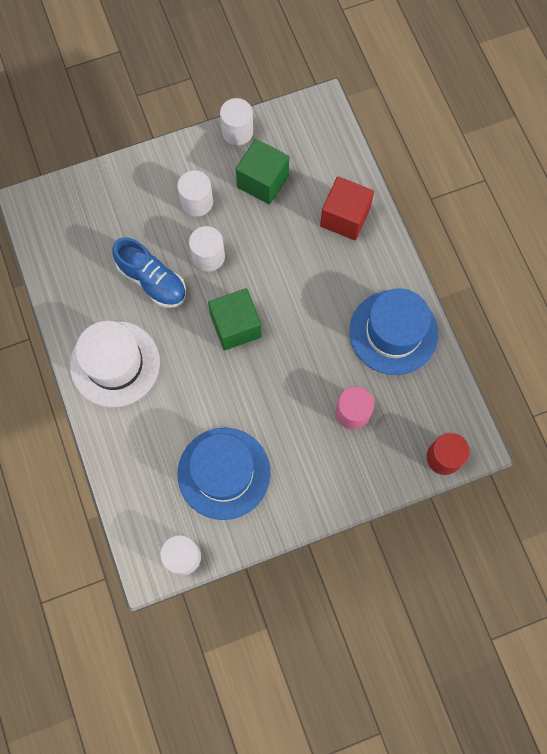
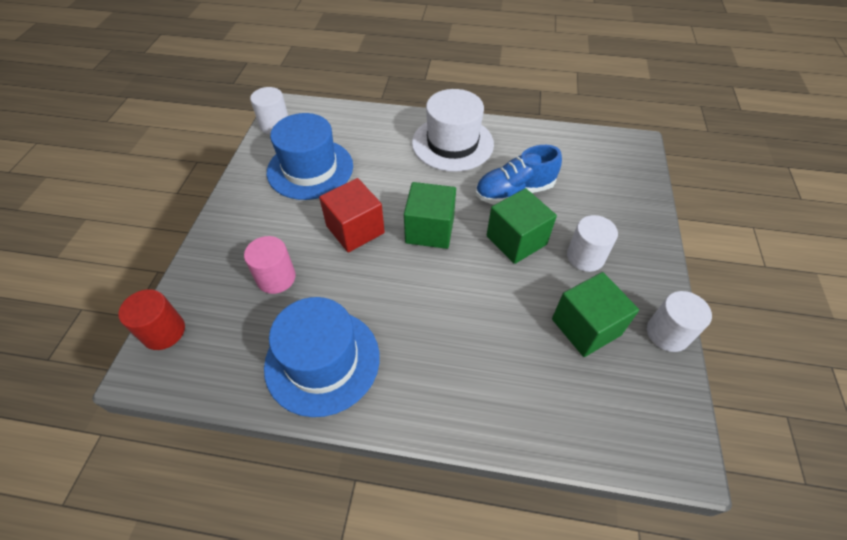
camera: 120 degrees right, 20 degrees down
white cylinder [189,226,225,272] -> green cube [487,188,557,264]
red cube [320,176,374,240] -> red cube moved to [319,178,385,252]

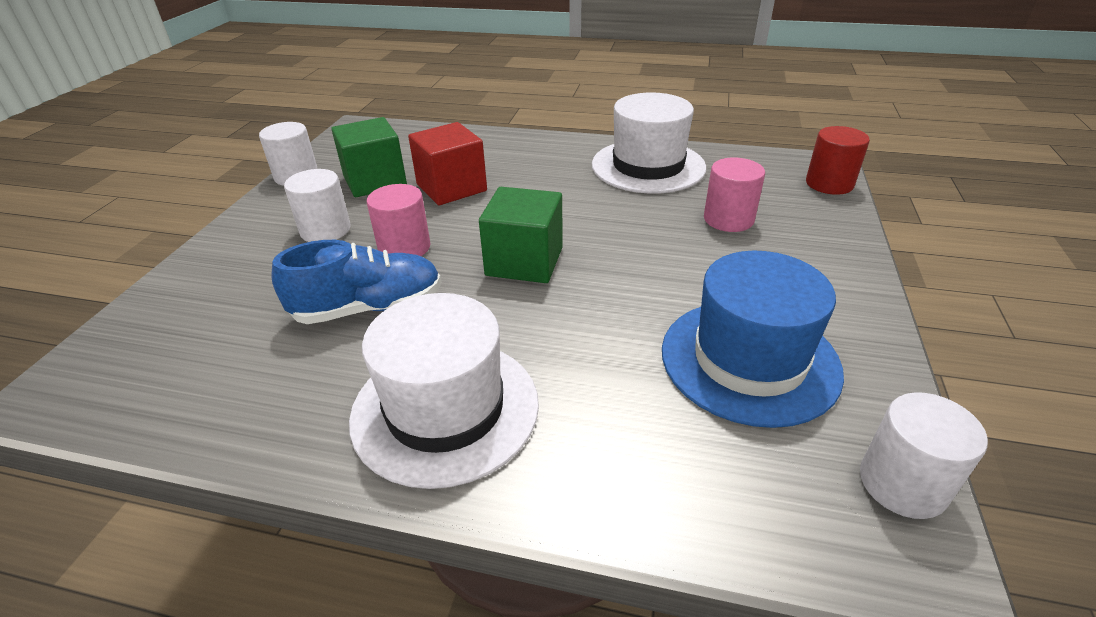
camera: 175 degrees left, 15 degrees down
blue hat [264,297,380,417] -> white hat [592,92,706,194]
red cube [319,178,385,252] -> red cube moved to [408,122,487,205]
green cube [487,188,557,264] -> pink cylinder [367,184,431,256]

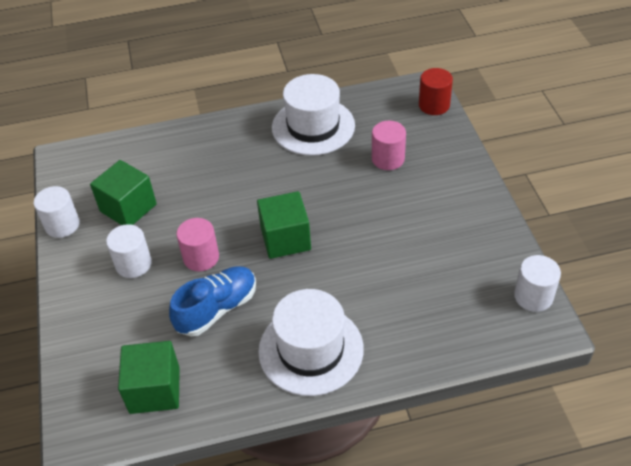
camera: 25 degrees left, 10 degrees up
red cube [408,122,487,205] -> none
blue hat [662,251,844,428] -> none
none -> green cube [118,341,180,414]

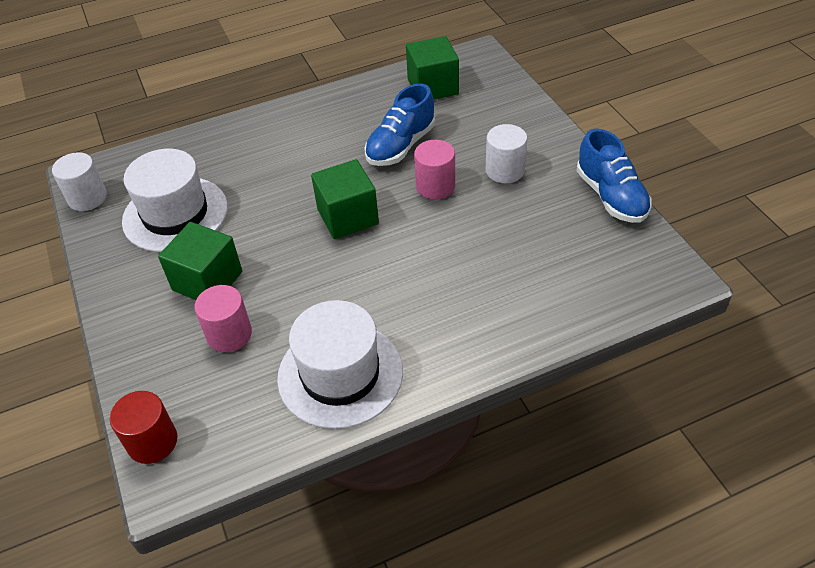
camera: 170 degrees right, 0 degrees up
white cylinder [34,186,80,238] -> blue shoe [577,128,652,223]
green cube [90,160,157,225] -> green cube moved to [158,222,242,300]
white hat [258,289,364,396] -> white hat moved to [122,149,228,252]

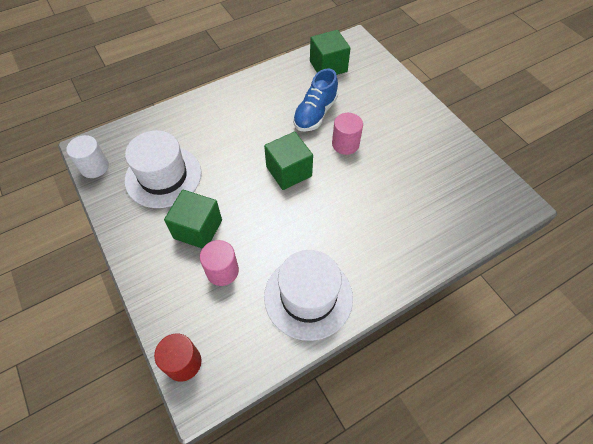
camera: 10 degrees left, 10 degrees up
white cylinder [486,124,527,183] -> none
blue shoe [577,128,652,223] -> none

